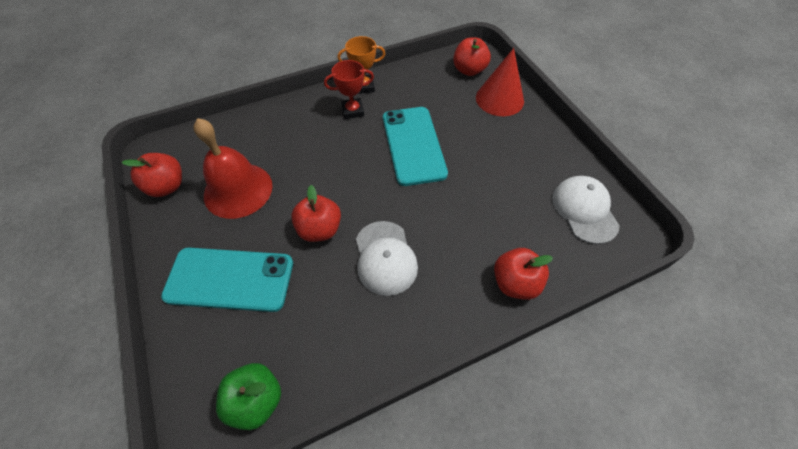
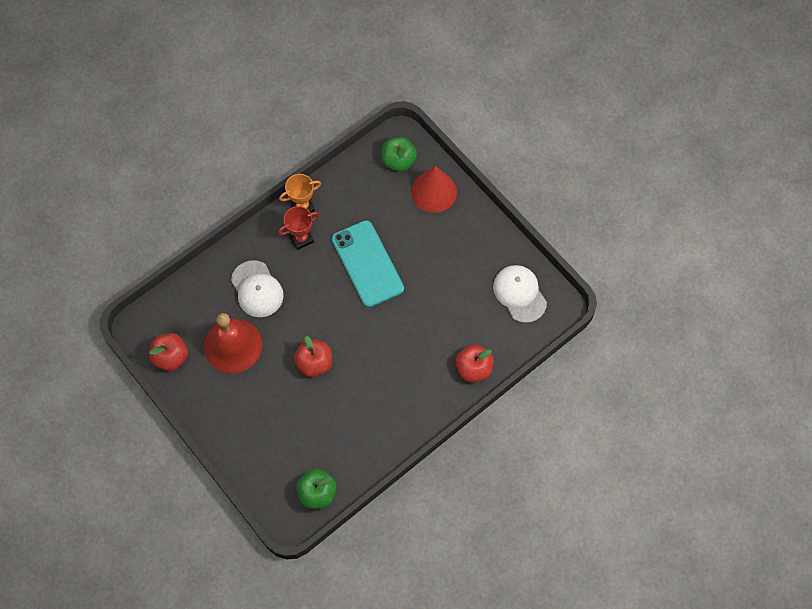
camera: 15 degrees left, 10 degrees up
turquoise phone [161,248,293,312] -> none
white cap [356,221,418,296] -> white cap moved to [231,260,284,317]
red apple [453,37,491,76] -> green apple [381,137,417,172]

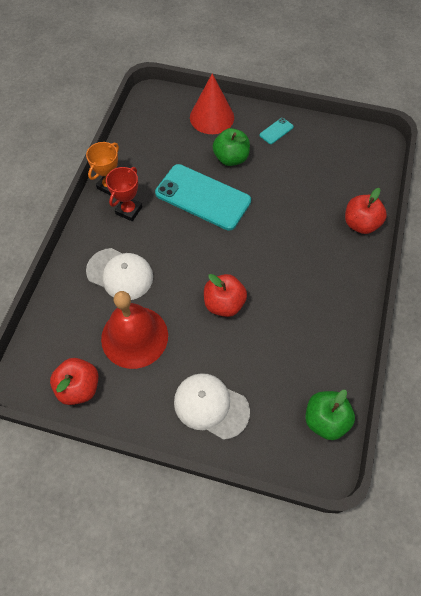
camera: 35 degrees left, 5 degrees down
green apple [381,137,417,172] -> green apple moved to [213,128,250,166]
white cap [493,265,547,323] -> white cap moved to [174,373,250,440]
none -> turquoise phone [259,118,294,144]

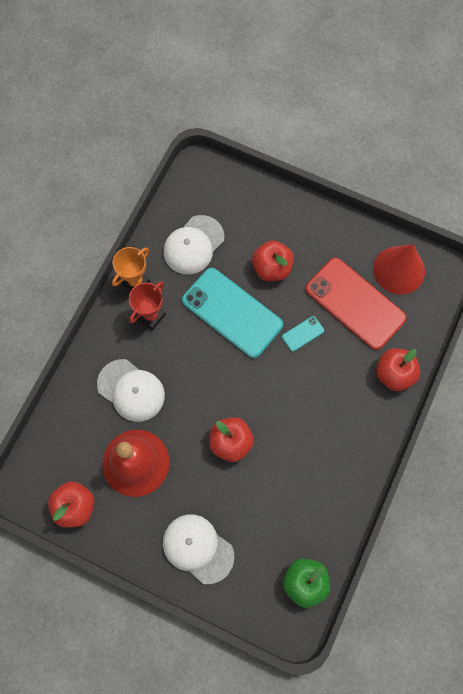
camera: 10 degrees right, 10 degrees up
red cone [190,73,234,134] -> red cone moved to [373,244,425,295]
green apple [213,128,250,166] -> red apple [252,240,294,281]
turquoise phone [259,118,294,144] -> turquoise phone moved to [282,316,324,352]
none -> white cap [163,215,224,275]
none -> red phone [305,258,406,350]

